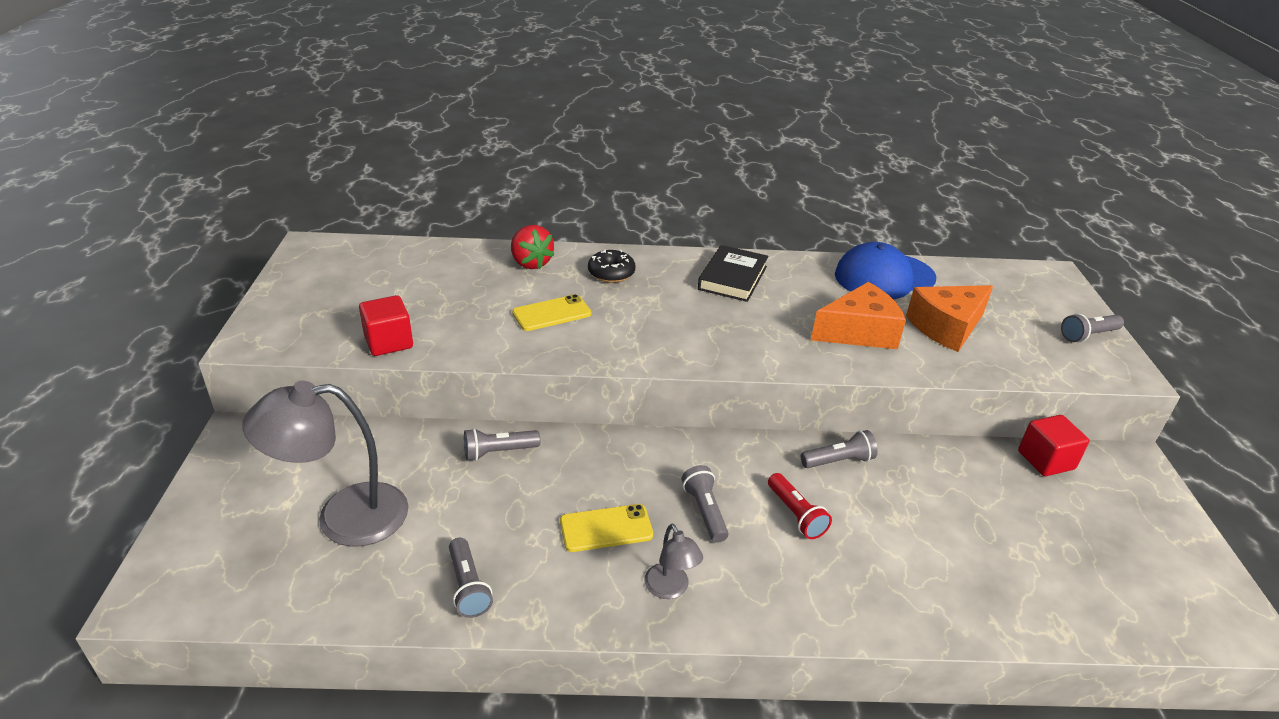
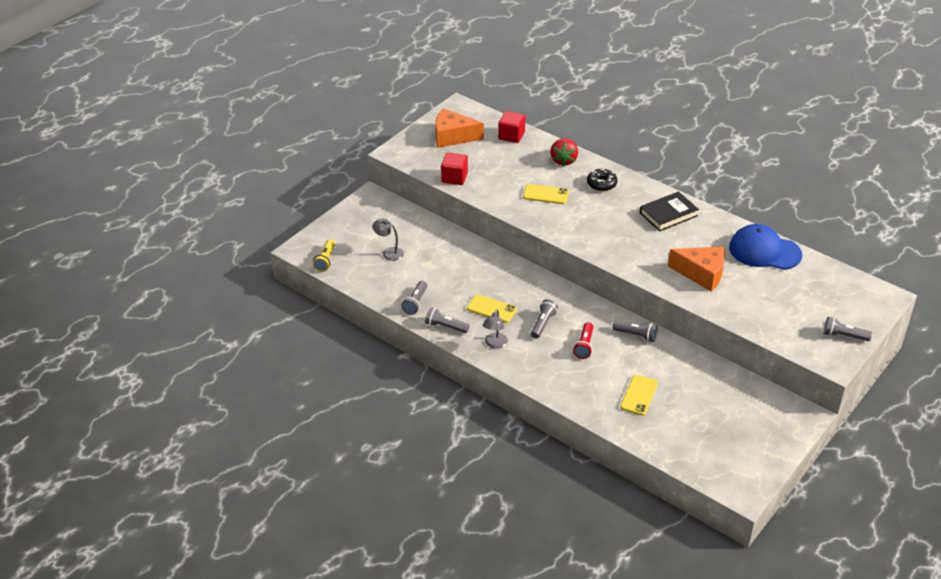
camera: 40 degrees right, 5 degrees up
grey lamp [242,381,409,547] -> grey lamp [372,219,404,261], size x0.49
grey flashlight [464,428,541,461] -> grey flashlight moved to [425,307,470,333]
orange cheese [906,285,993,352] -> orange cheese moved to [435,108,484,148]
red cube [1018,415,1089,476] -> red cube moved to [498,111,525,143]
none -> yellow flashlight [312,239,335,272]
none -> yellow phone [620,375,658,416]

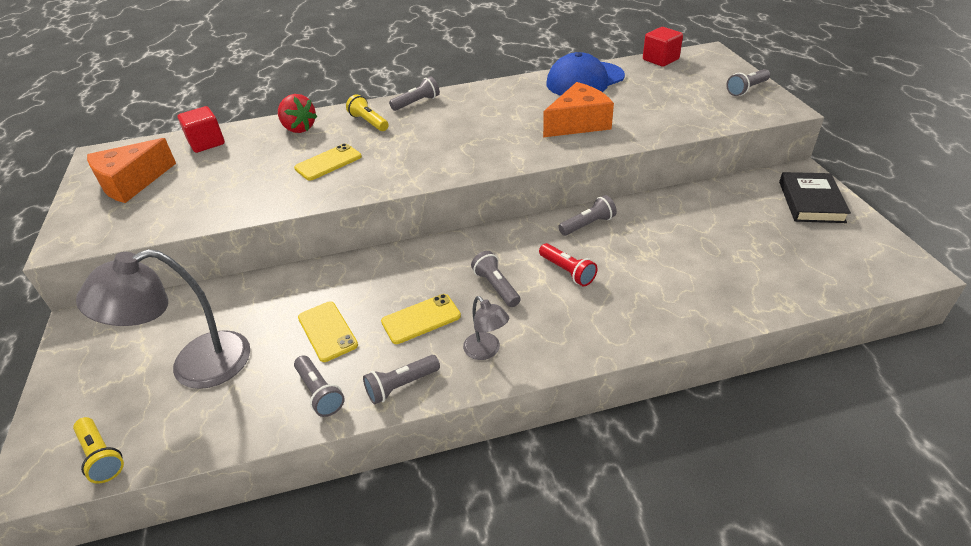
camera: 50 degrees left, 0 degrees up
grey lamp [372,219,404,261] -> grey lamp [76,249,250,389], size x2.05
red cube [441,153,468,185] -> red cube moved to [643,27,683,67]
black donut [587,169,618,191] -> yellow flashlight [346,94,389,131]
yellow phone [620,375,658,416] -> yellow phone moved to [298,301,358,362]
black book [640,192,699,231] -> black book moved to [779,172,851,223]
none -> grey flashlight [389,76,440,111]

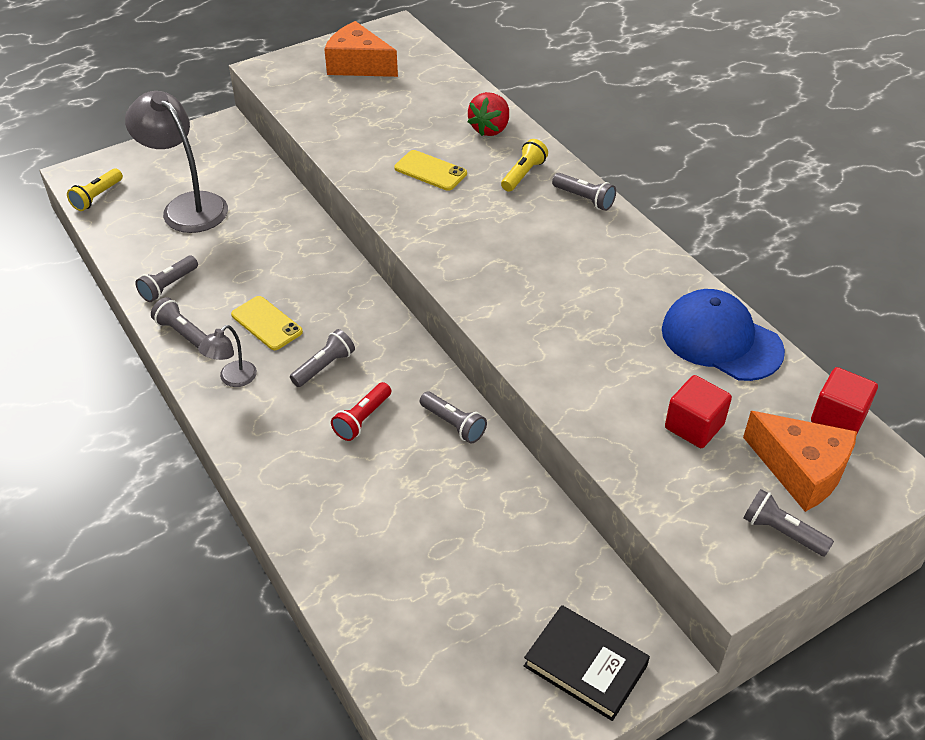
camera: 70 degrees right, 5 degrees up
red cube [178,106,225,153] -> red cube moved to [665,375,732,448]
yellow phone [298,301,358,362] -> none
orange cheese [543,82,614,137] -> orange cheese moved to [743,411,857,512]
black book [779,172,851,223] -> black book turned 45 degrees clockwise [524,605,650,721]

